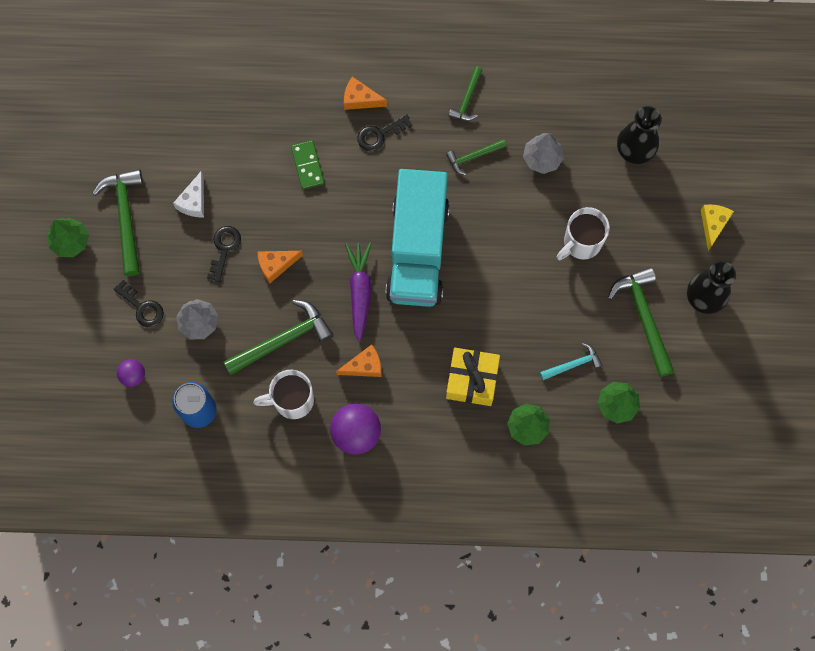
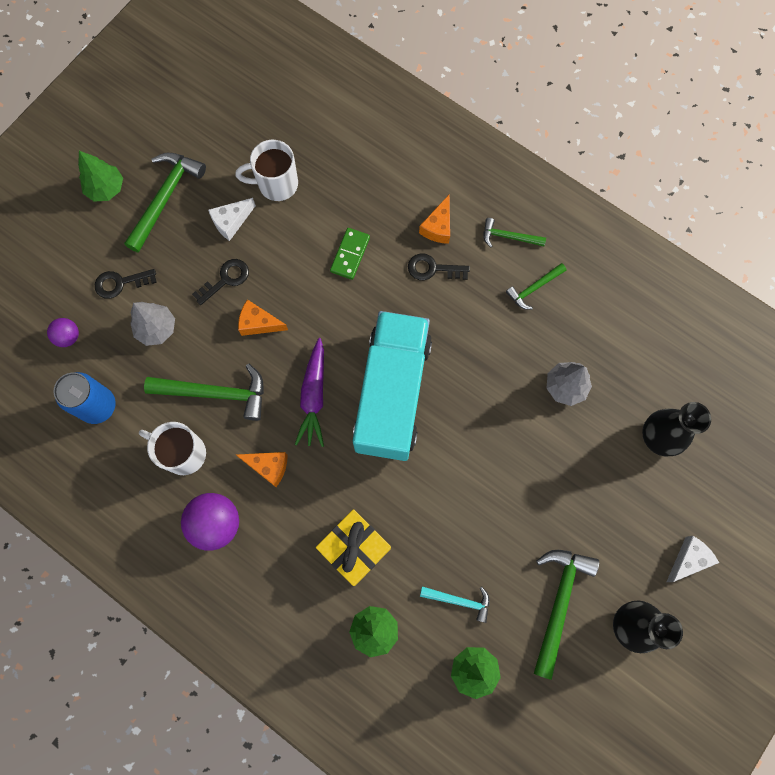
camera: 35 degrees right, 0 degrees up
black key [114,280,164,327] -> black key turned 90 degrees clockwise [95,269,157,299]
orange cheese [344,77,387,110] -> orange cheese turned 120 degrees counterclockwise [419,194,450,244]
purple carrot [345,243,371,342] -> purple carrot turned 150 degrees clockwise [295,338,324,447]
turquoise truck [385,169,450,307] -> turquoise truck turned 150 degrees clockwise [353,311,432,461]
green hammer [446,139,506,175] -> green hammer moved to [484,218,546,248]
white mug [557,207,610,260] -> white mug moved to [235,140,298,201]
yellow cheese [701,205,734,251] -> white cheese [667,536,719,582]

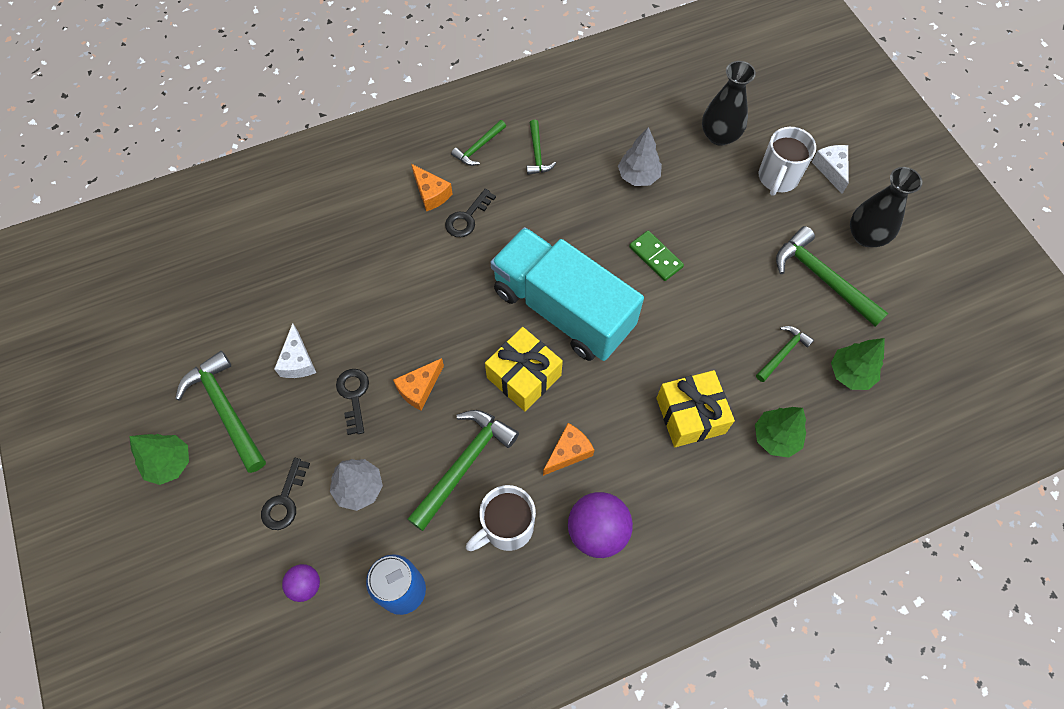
camera: 60 degrees left, 10 degrees down
white mug [235,140,298,201] -> white mug moved to [759,127,816,196]
purple carrot [295,338,324,447] -> yellow gift [485,327,563,412]
green domino [330,228,370,280] -> green domino moved to [629,231,684,281]
turquoise hammer [420,586,489,623] -> green hammer [756,326,814,382]

